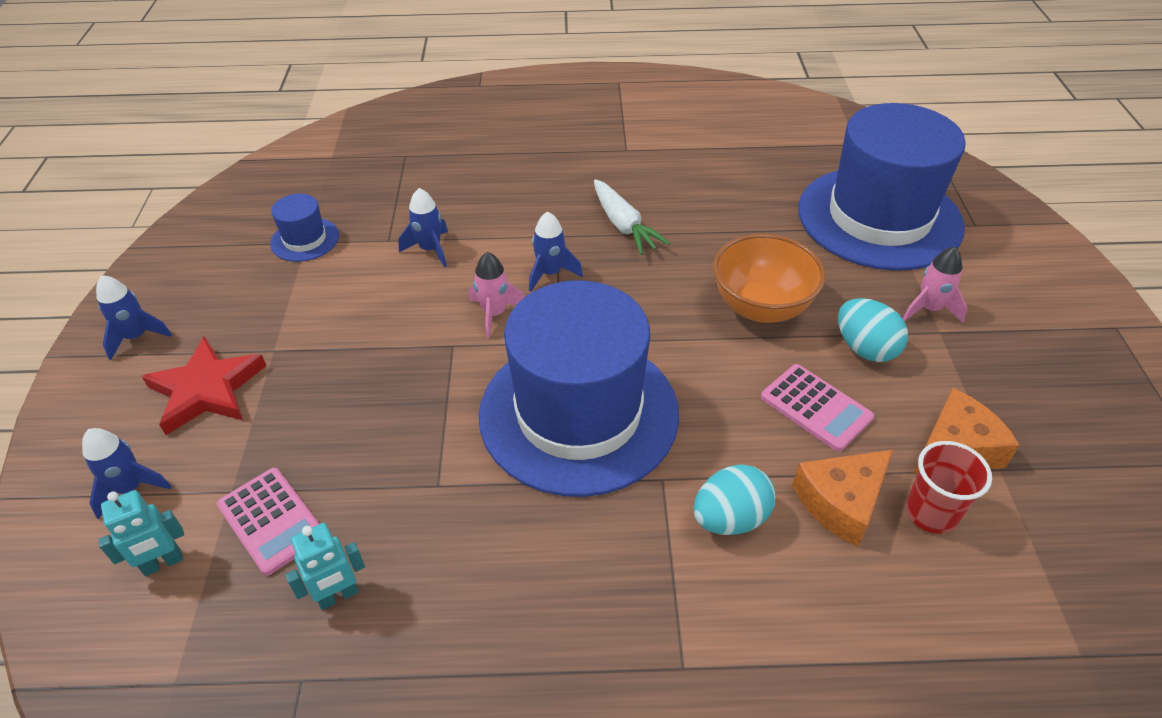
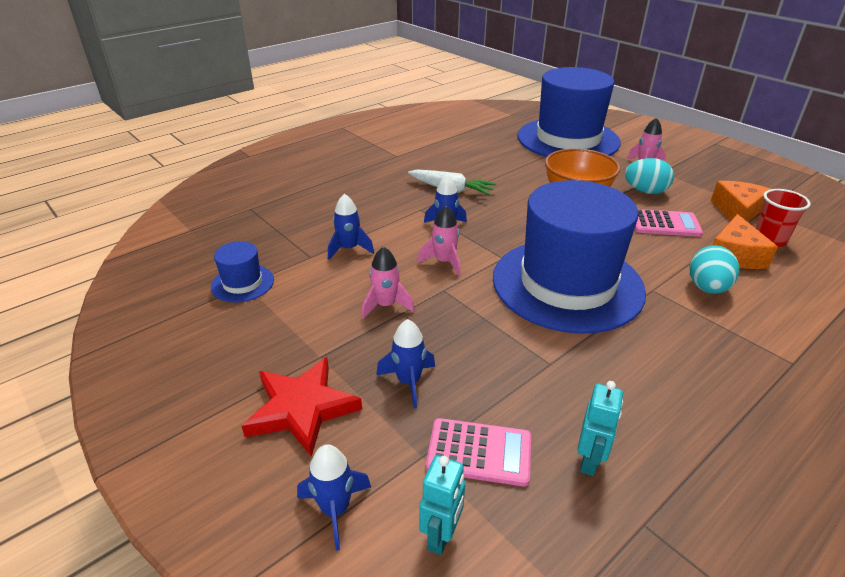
camera: 40 degrees left, 10 degrees down
blue rocket [96,275,172,360] -> blue rocket moved to [377,319,435,408]
none -> pink rocket [362,246,415,319]

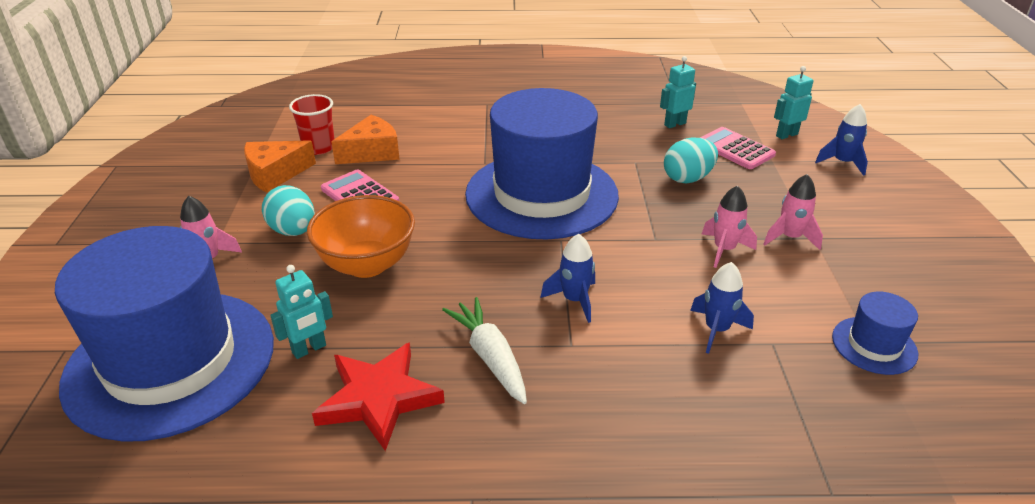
camera: 140 degrees left, 0 degrees up
red star [242,357,362,457] -> red star moved to [312,342,445,451]
blue rocket [377,319,435,408] -> none
pink rocket [417,206,460,276] -> pink rocket moved to [764,174,823,250]
turquoise egg [690,245,739,294] -> turquoise egg moved to [664,138,718,183]
none -> turquoise robot [270,265,333,359]

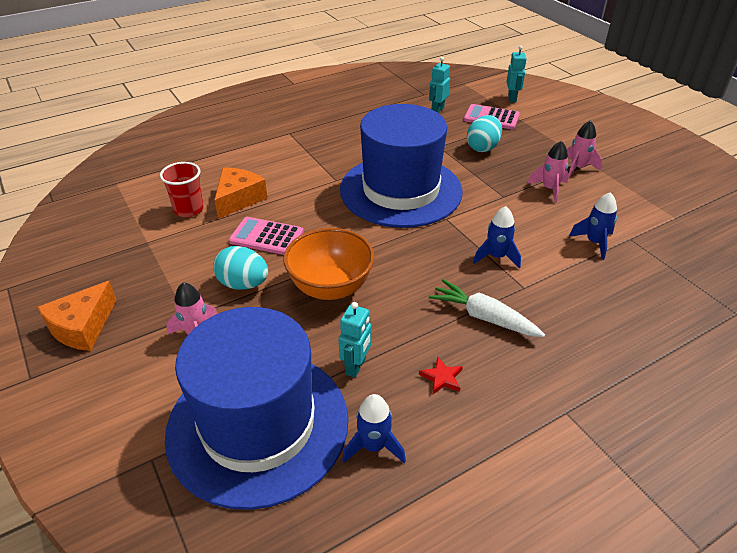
camera: 30 degrees left, 5 degrees up
orange cheese [244,140,316,193] -> orange cheese moved to [37,281,117,351]
red star [312,342,445,451] -> red star [419,357,463,394], size x0.44
turquoise robot [774,66,813,139] -> turquoise robot turned 150 degrees clockwise [506,46,527,103]
blue rocket [815,104,868,176] -> blue rocket moved to [342,394,406,463]
blue hat [832,292,918,375] -> none

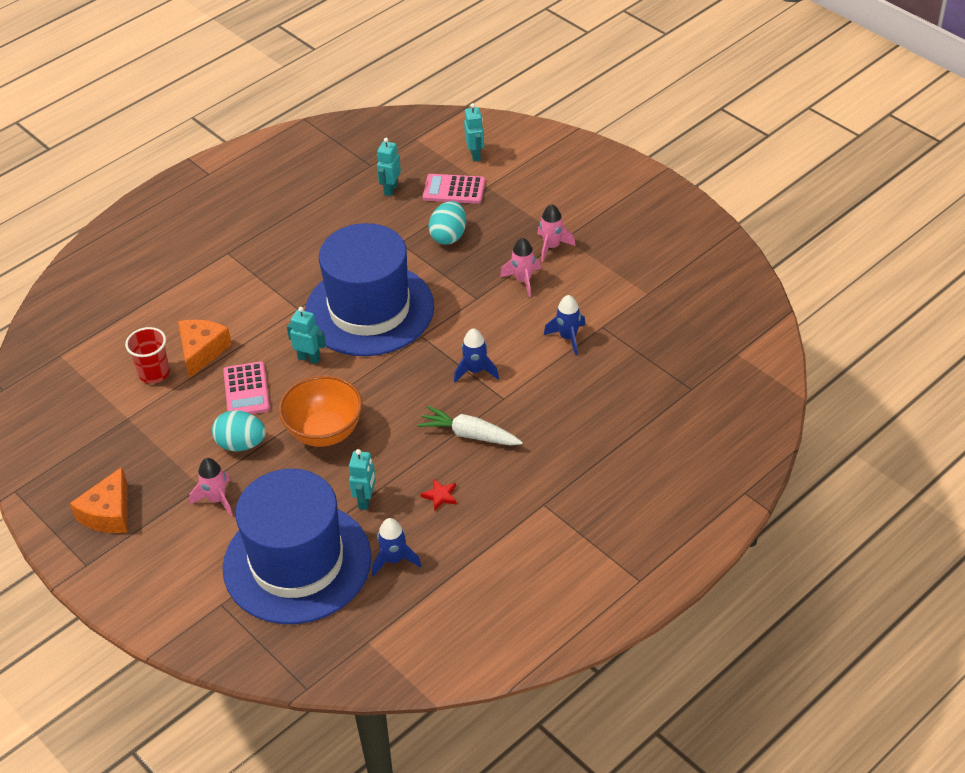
camera: 10 degrees left, 5 degrees up
pink calculator [229,217,304,255] -> pink calculator turned 105 degrees counterclockwise [223,361,270,414]
none -> turquoise robot [287,307,326,364]

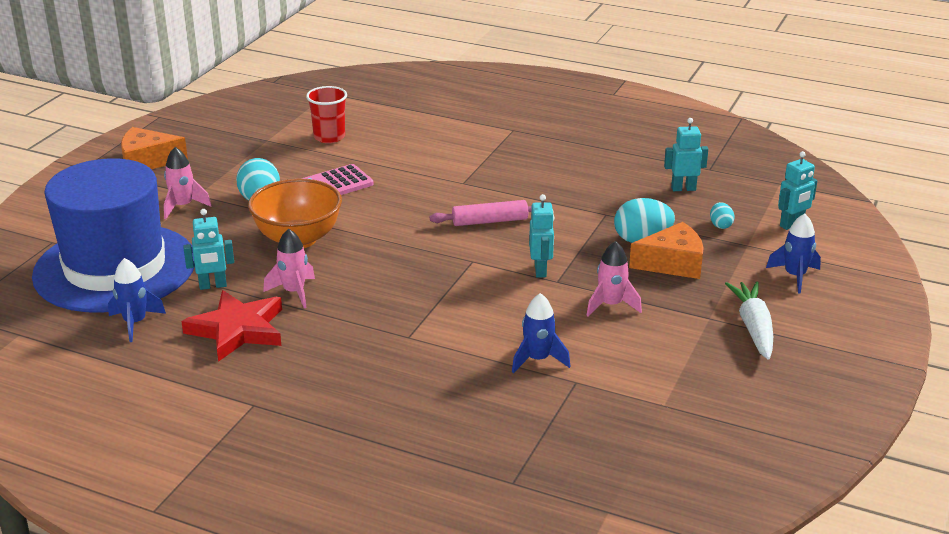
camera: 65 degrees right, 15 degrees down
orange cheese [178,320,232,379] -> orange cheese moved to [629,222,704,279]
turquoise robot [287,307,326,364] -> turquoise robot moved to [529,194,554,277]
blue hat [305,223,434,356] -> pink rolling pin [430,200,532,226]
white carrot [417,406,523,445] -> white carrot moved to [725,282,773,360]
red star [420,479,457,511] -> red star [181,290,282,362], size x2.29
pink calculator [423,174,485,204] -> turquoise egg [710,202,735,229]
blue rocket [454,328,499,382] -> blue rocket moved to [766,214,821,294]
pink rocket [537,204,576,262] -> pink rocket moved to [263,229,315,308]

